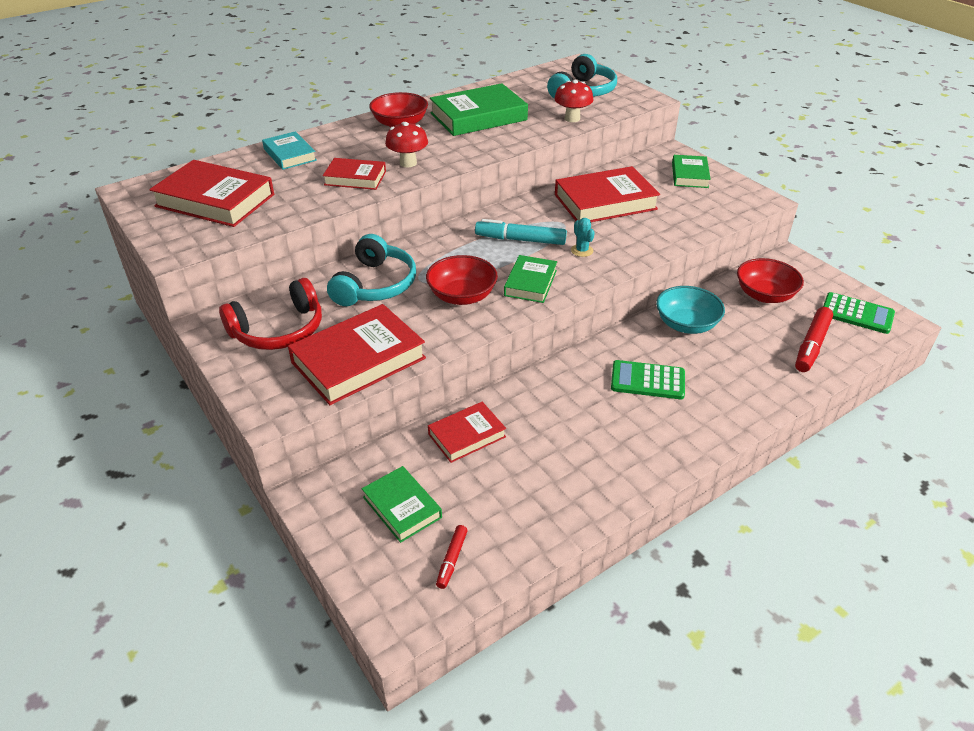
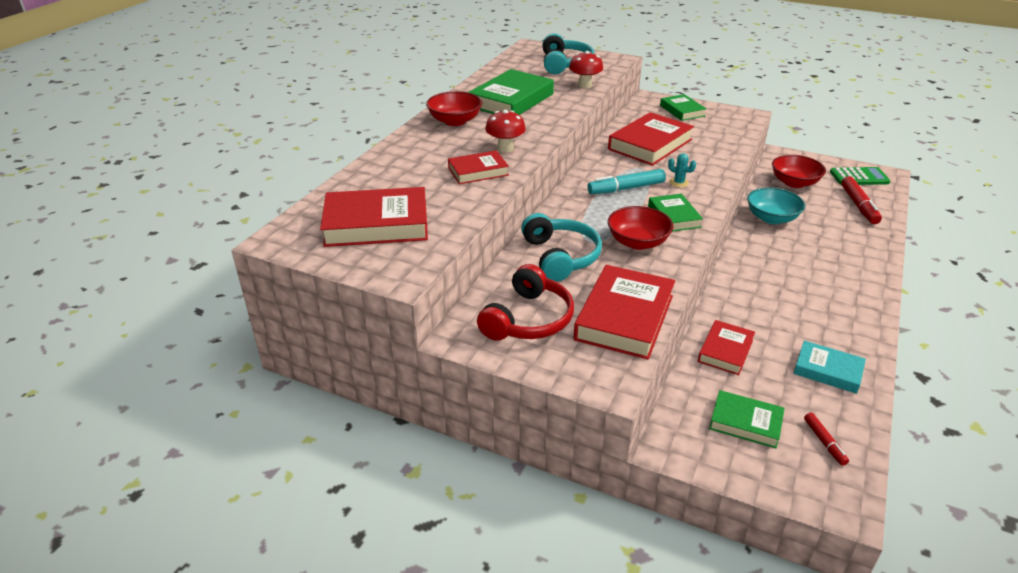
camera: 30 degrees left, 5 degrees down
turquoise book [262,131,317,170] -> turquoise book moved to [793,340,866,394]
green calculator [611,360,685,399] -> none

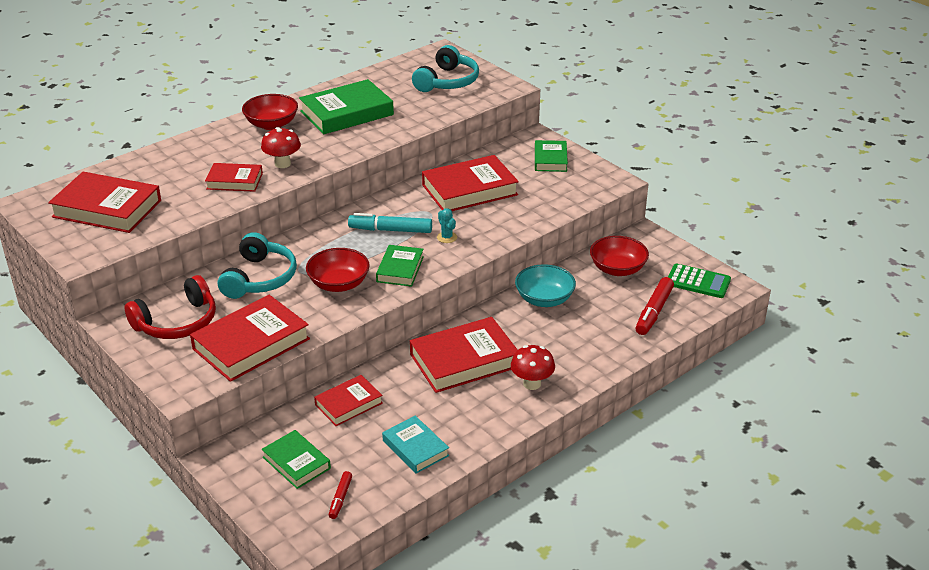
camera: 25 degrees right, 0 degrees up
red mushroom [569,51,603,88] -> red mushroom moved to [511,345,555,390]
none -> red book [410,317,518,393]

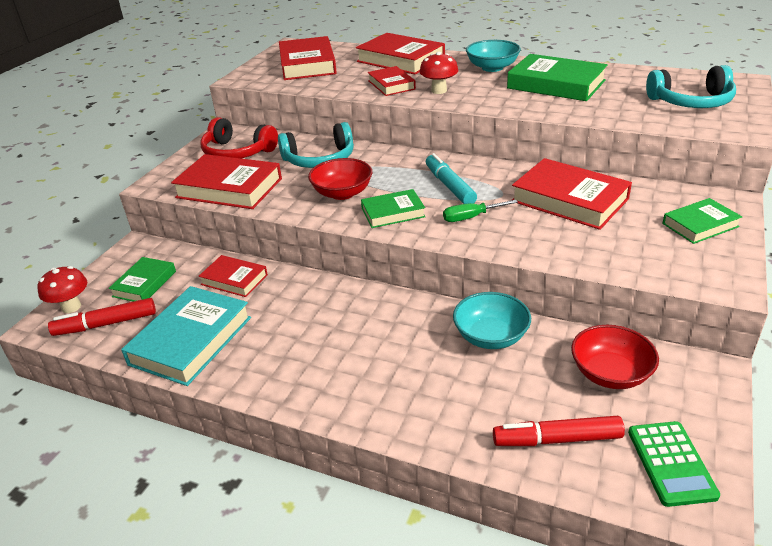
camera: 65 degrees right, 0 degrees up
red bowl [242,94,298,130] -> turquoise bowl [466,40,521,72]
red marker [329,471,352,519] -> red marker [48,298,156,336], size x1.79
turquoise book [382,416,449,474] -> turquoise book [121,286,251,386], size x1.72
red book [410,317,518,393] -> red book moved to [356,33,445,75]
turquoise cactus [437,208,457,243] -> green screwdriver [443,200,518,222]
red mushroom [511,345,555,390] -> red mushroom moved to [37,266,87,313]

